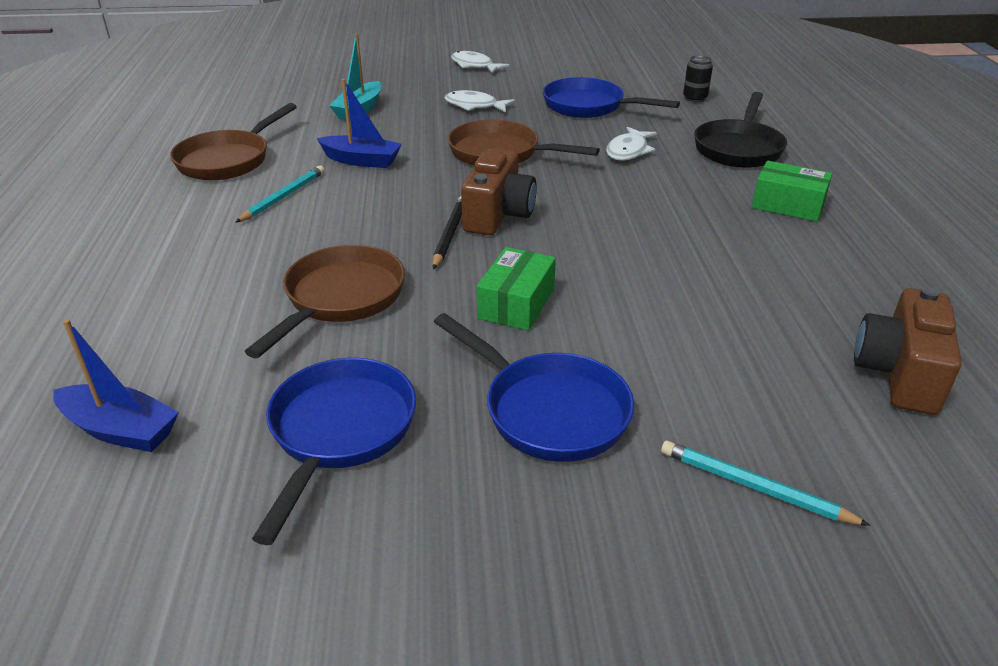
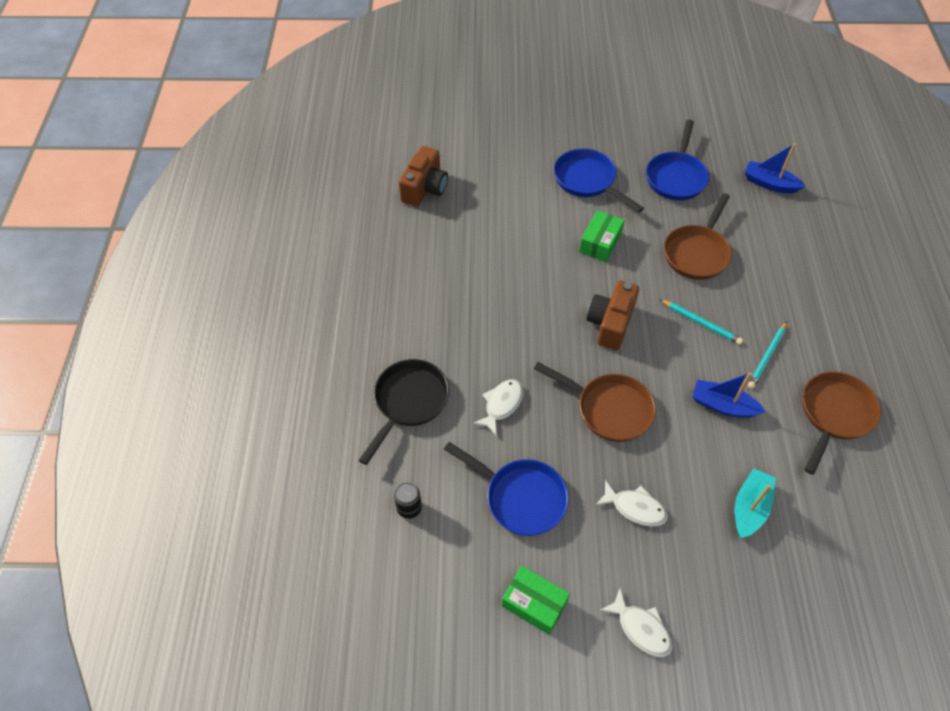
camera: 175 degrees left, 20 degrees up
black pencil [432,196,462,269] -> none
turquoise pencil [661,441,871,526] -> turquoise pencil moved to [660,299,743,345]
green box [752,161,832,222] -> green box moved to [502,566,570,635]

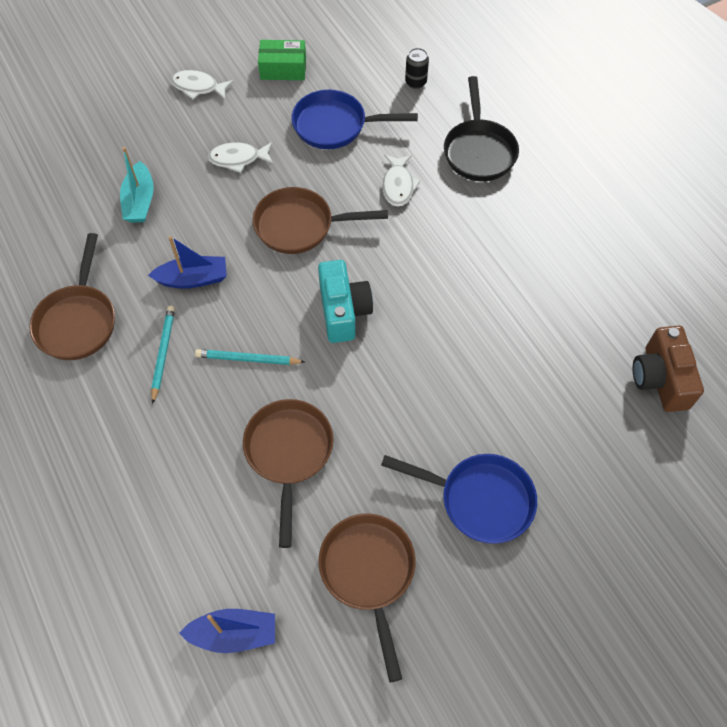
camera: 150 degrees right, 5 degrees up
green box [579,210,625,262] -> none
brown camera [586,281,639,350] -> turquoise camera [318,260,373,343]
blue pan [646,120,709,201] -> brown pan [318,513,416,682]

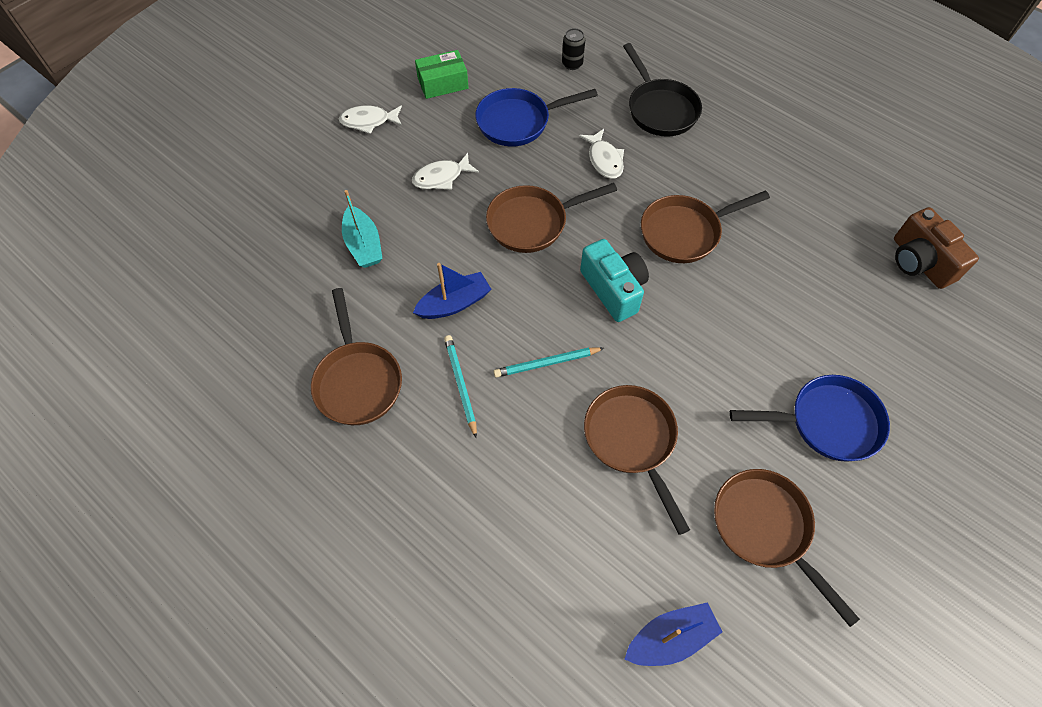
camera: 20 degrees left, 0 degrees up
none -> brown pan [641,190,770,263]

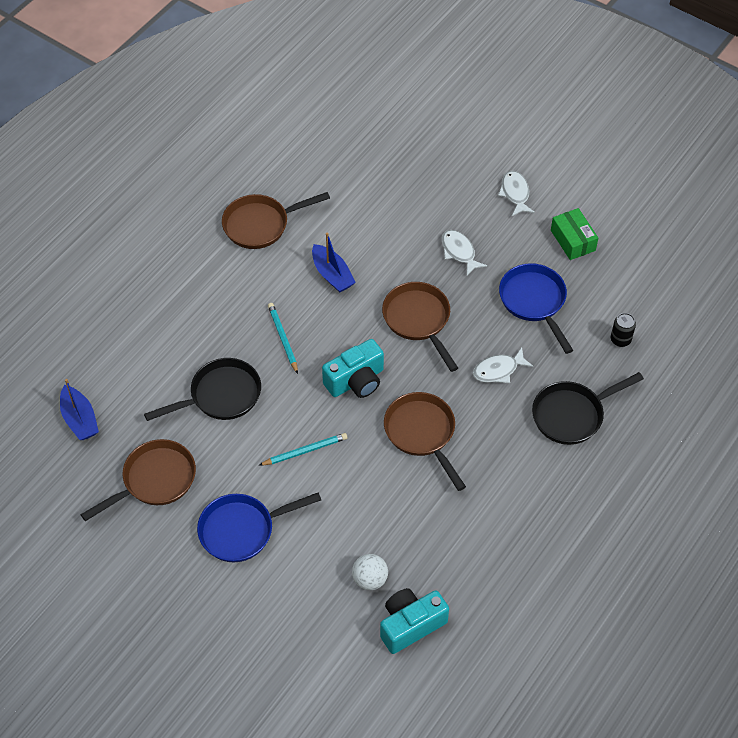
camera: 85 degrees right, 5 degrees down
turquoise boat [342,190,383,268] -> none
turquoise pencil [444,335,477,438] -> turquoise pencil moved to [259,433,347,466]
brown pan [584,385,690,535] -> black pan [144,358,261,421]
blue pan [730,375,890,462] -> blue pan turned 75 degrees clockwise [197,492,321,562]
brown camera [894,207,979,289] -> turquoise camera [380,588,449,654]
none -> white ball [352,554,388,590]

